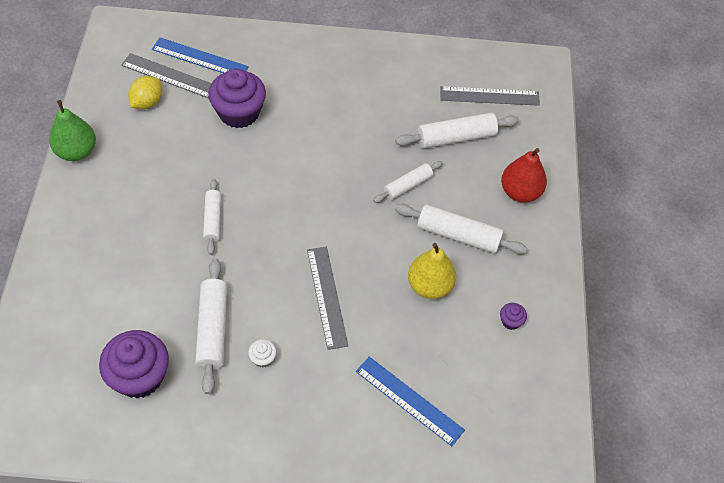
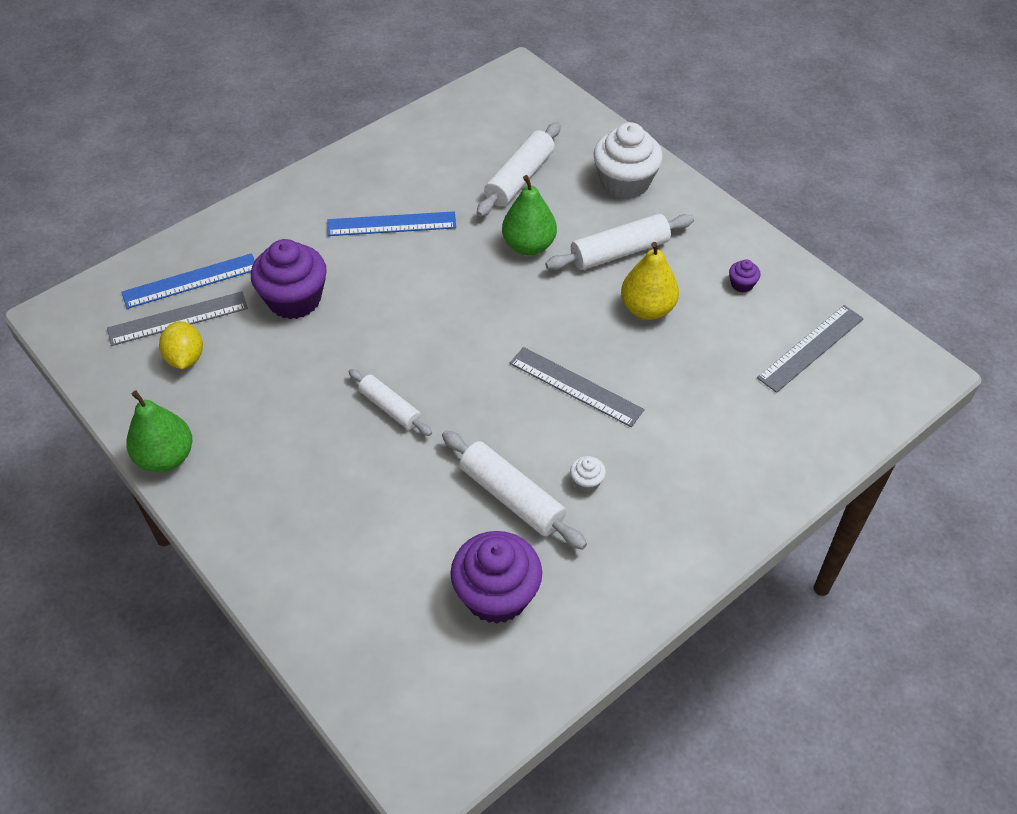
camera: 40 degrees left, 5 degrees down
blue ruler [356,357,465,446] -> blue ruler moved to [327,211,456,236]
white rolling pin [373,161,443,203] -> green pear [502,175,557,255]
grey ruler [440,86,540,106] -> grey ruler moved to [757,305,864,393]
red pear [501,148,547,203] -> white cupcake [593,122,663,199]

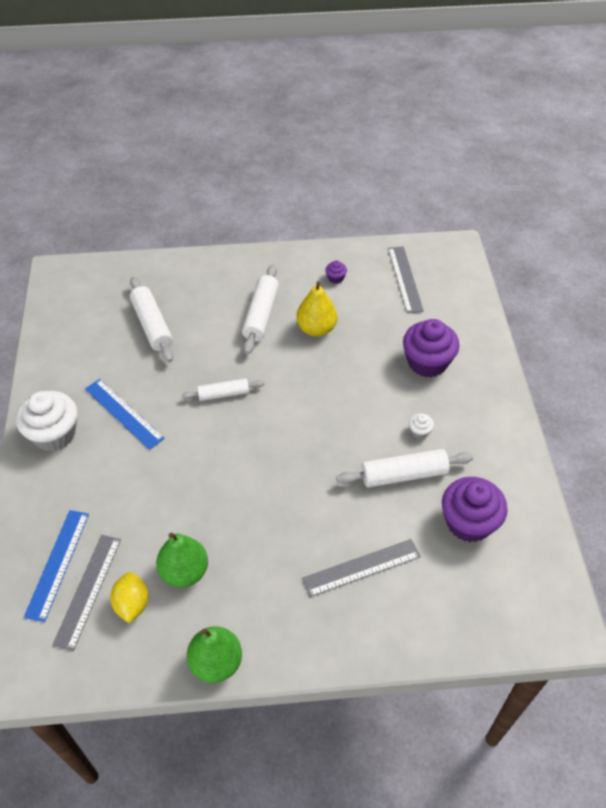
camera: 55 degrees left, 0 degrees up
yellow lemon [159,321,203,369] -> yellow lemon turned 60 degrees clockwise [110,572,148,623]
purple cupcake [251,239,327,319] -> purple cupcake moved to [403,319,459,377]
blue ruler [327,211,456,236] -> blue ruler turned 75 degrees counterclockwise [85,379,165,450]
white rolling pin [348,369,432,436] -> white rolling pin moved to [182,378,264,401]
green pear [502,175,557,255] -> green pear moved to [156,533,208,588]
grey ruler [510,347,645,427] -> grey ruler moved to [302,539,421,597]
white cupcake [593,122,663,199] -> white cupcake moved to [16,391,77,452]

